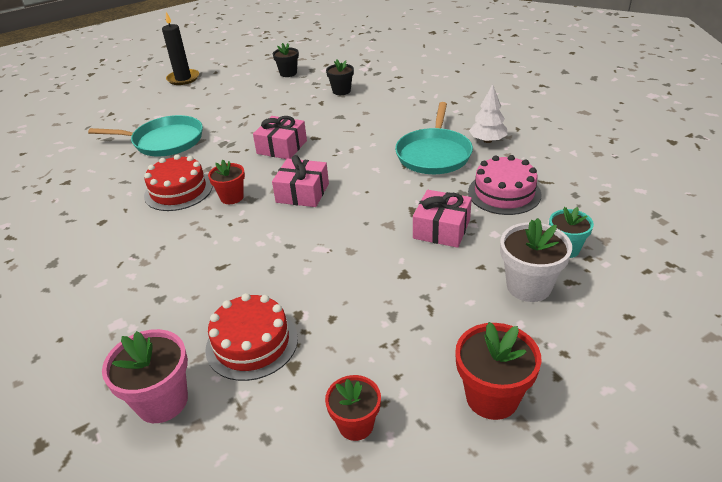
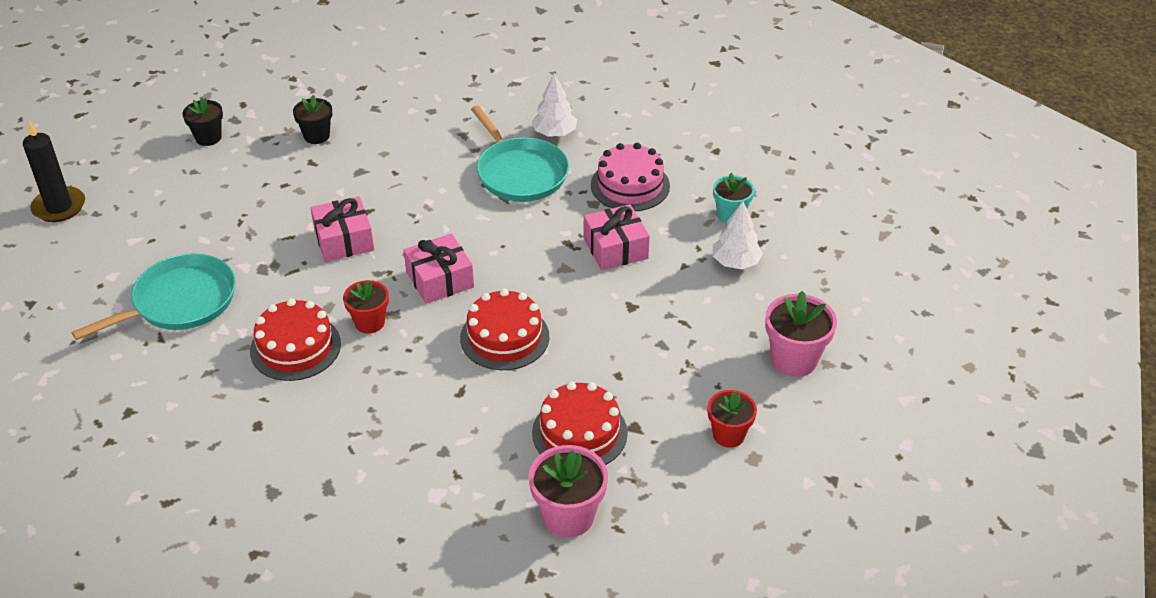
camera: 45 degrees left, 5 degrees up
red flower pot [455,322,542,420] -> pink flower pot [765,291,837,377]
white flower pot [500,218,572,302] -> white tree [713,201,763,269]
none -> red cake [460,289,549,370]

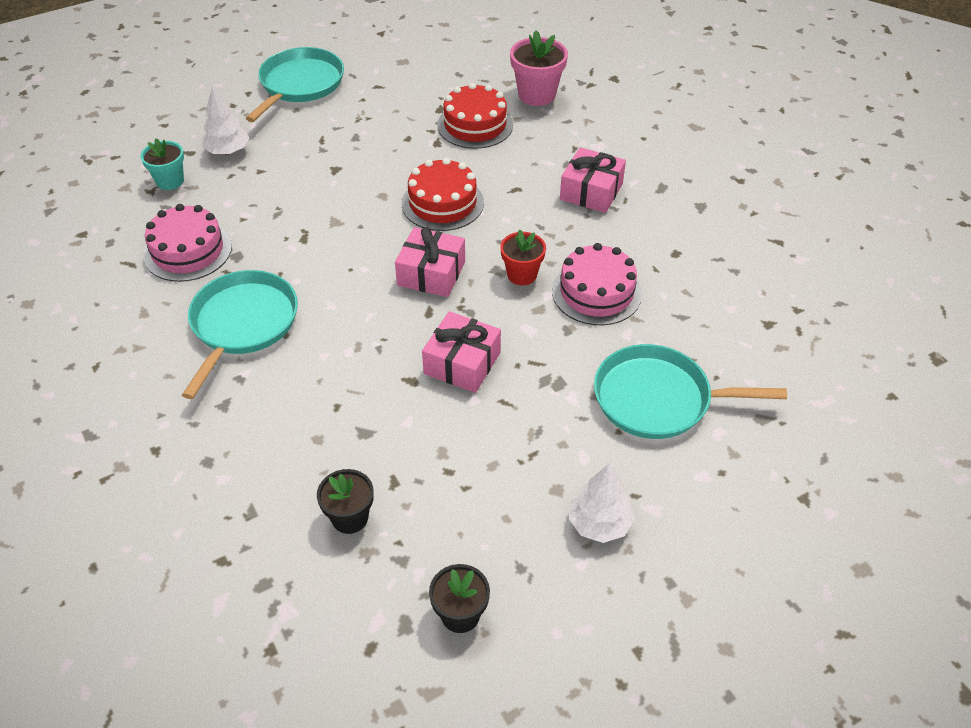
camera: 135 degrees left, 5 degrees up
black candle [23,121,85,222] -> none
red cake [250,298,341,381] -> pink cake [552,243,642,325]
white tree [532,73,577,137] -> white tree moved to [568,464,635,543]
pink gift [583,204,650,270] -> pink gift moved to [560,147,626,213]
red flower pot [708,390,757,448] -> none
pink flower pot [765,291,837,377] -> turquoise pan [245,47,344,122]

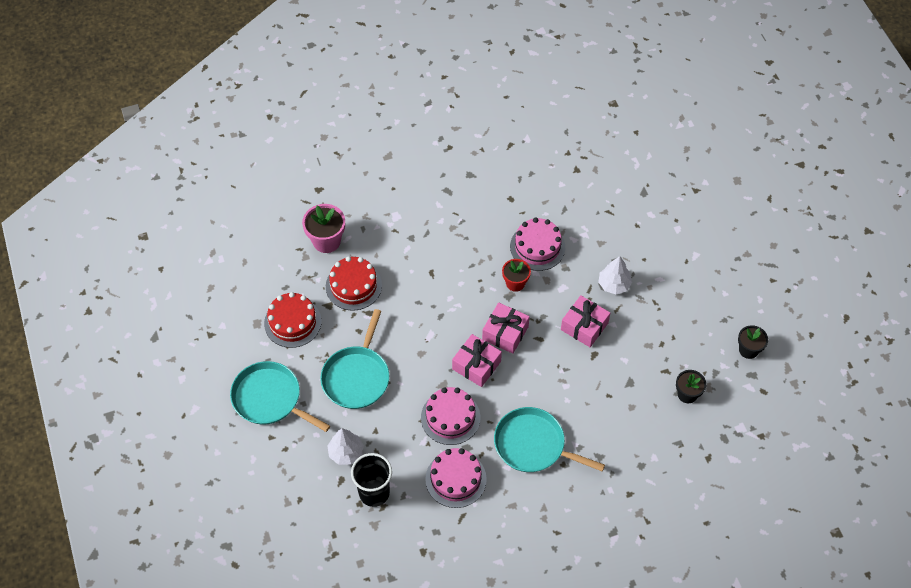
camera: 80 degrees left, 10 degrees up
turquoise flower pot [140,139,184,190] -> black cup [351,453,392,507]
red cake [402,158,484,231] -> red cake moved to [264,292,322,348]
pink gift [560,147,626,213] -> pink gift moved to [452,334,502,387]
white tree [568,464,635,543] -> white tree moved to [598,256,632,294]
turquoise pan [594,344,787,439] -> turquoise pan moved to [320,309,389,409]
none -> pink cake [421,387,480,445]

